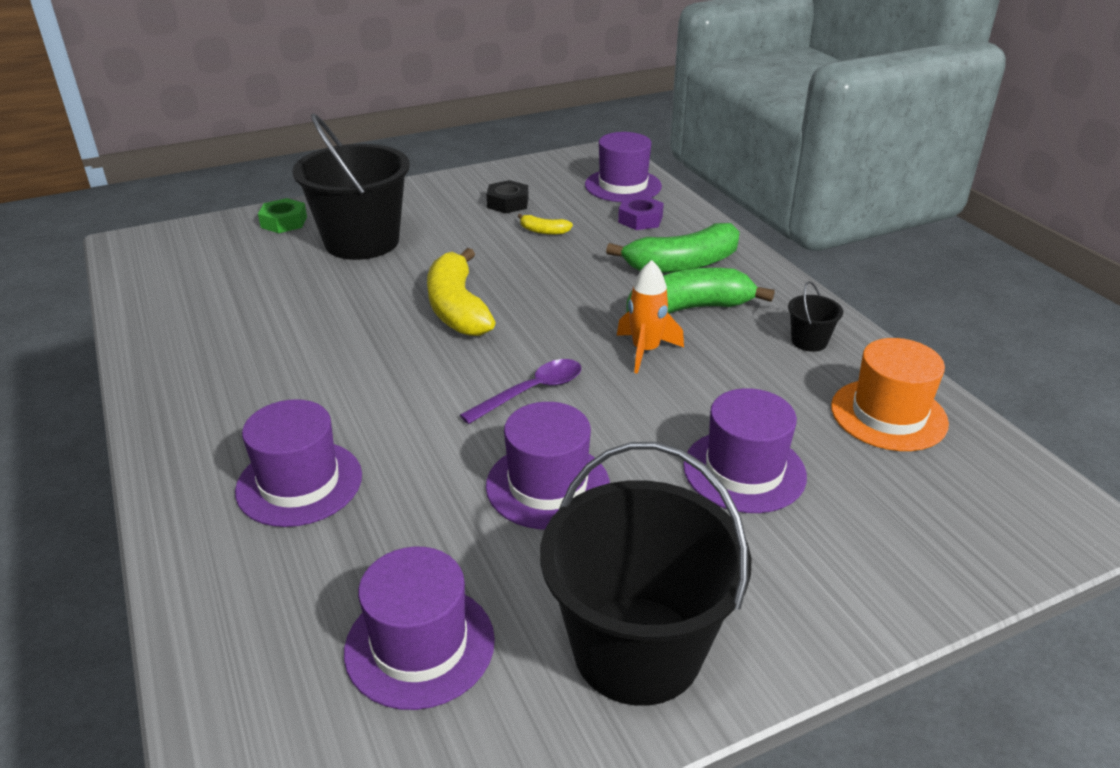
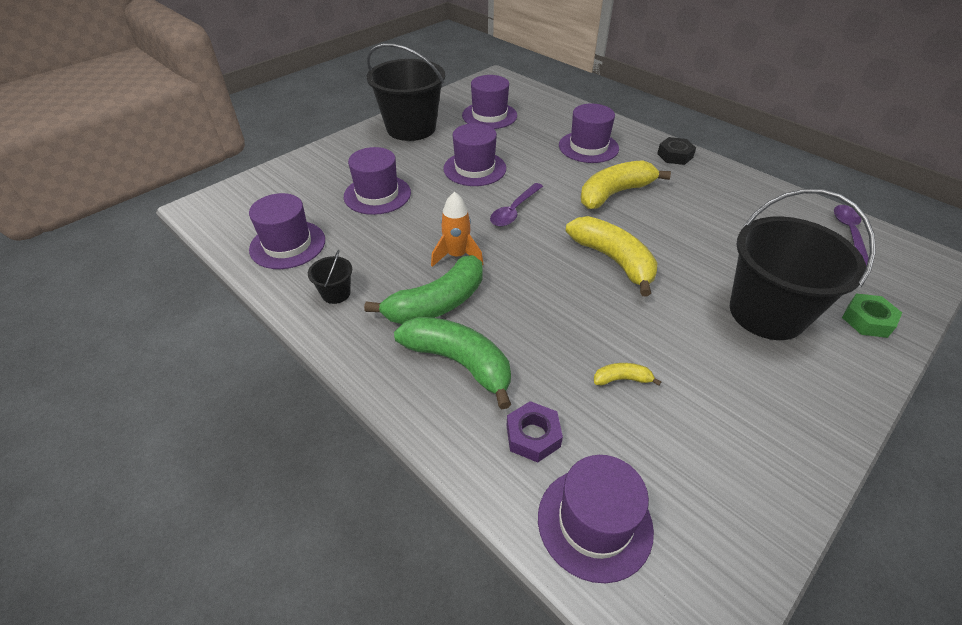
camera: 160 degrees right, 10 degrees up
black nut [486,180,529,213] -> black nut moved to [657,137,696,165]
green banana [606,223,740,273] -> green banana turned 75 degrees clockwise [394,317,511,409]
orange hat [831,338,949,451] -> purple hat [249,193,325,269]
none -> yellow banana [580,160,671,209]
none -> purple spoon [834,205,869,266]

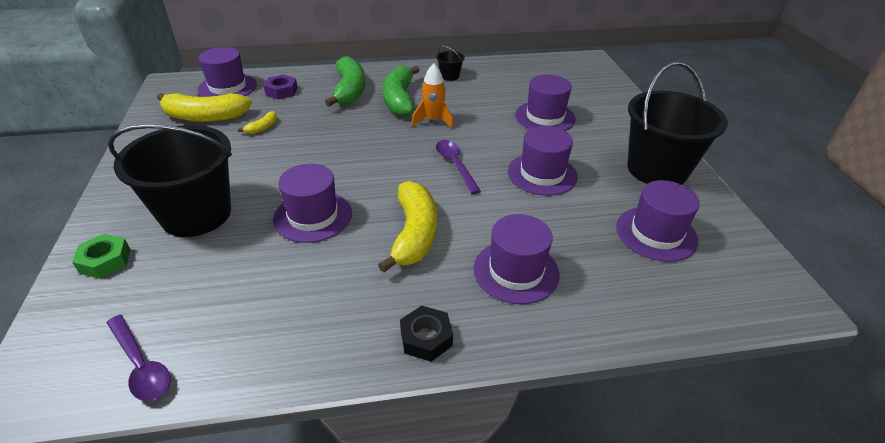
camera: 125 degrees right, 5 degrees down
purple hat [249,193,325,269] -> purple hat moved to [273,164,352,243]
green banana [394,317,511,409] -> green banana turned 75 degrees counterclockwise [325,56,365,107]
yellow banana [566,216,658,297] -> yellow banana moved to [157,93,252,122]

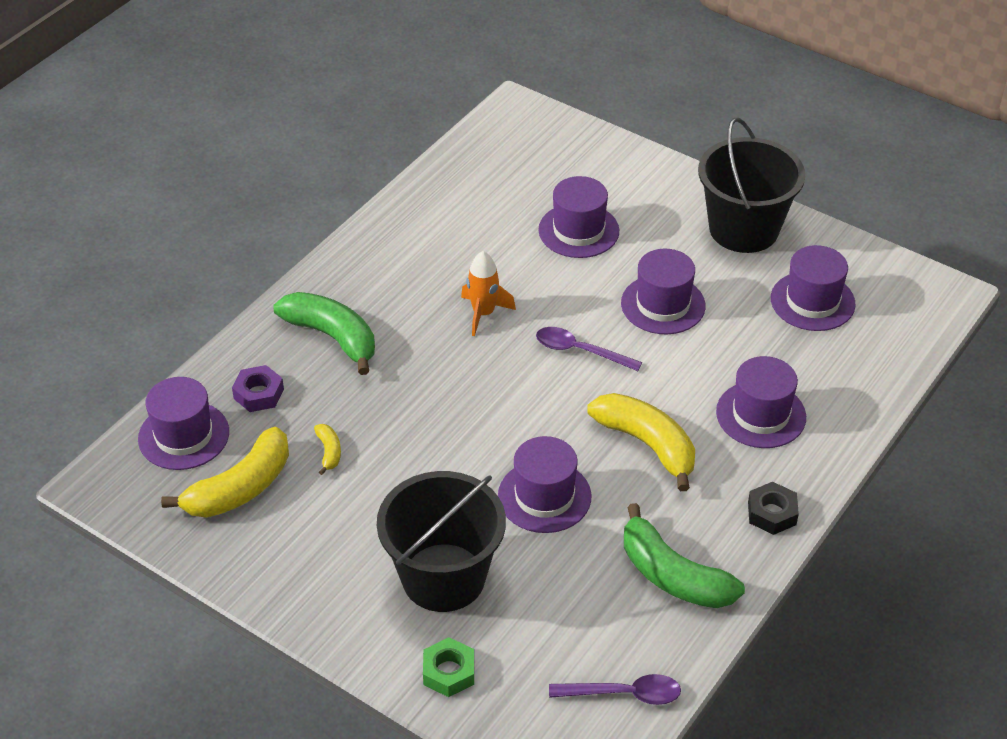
camera: 45 degrees left, 5 degrees up
green banana [383,66,420,117] -> green banana moved to [624,503,745,608]
black bucket [436,46,465,81] -> none

